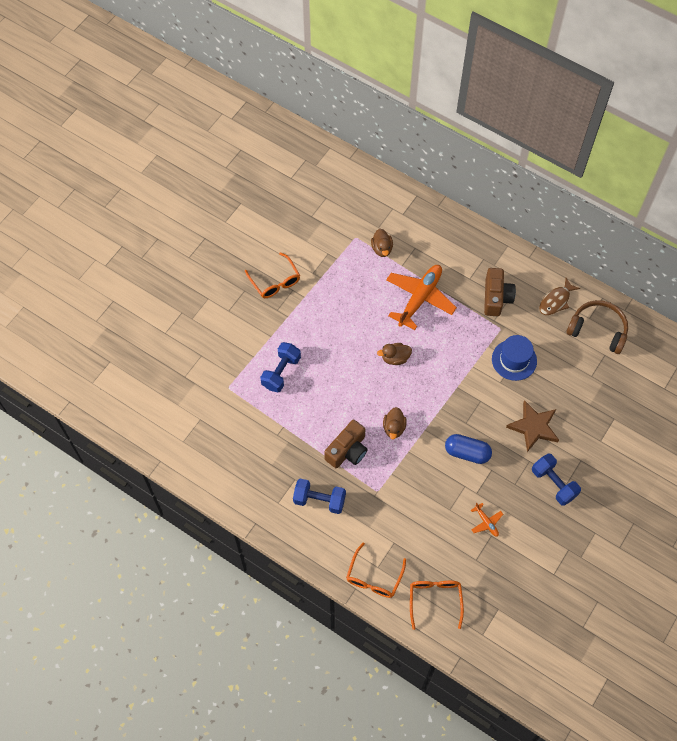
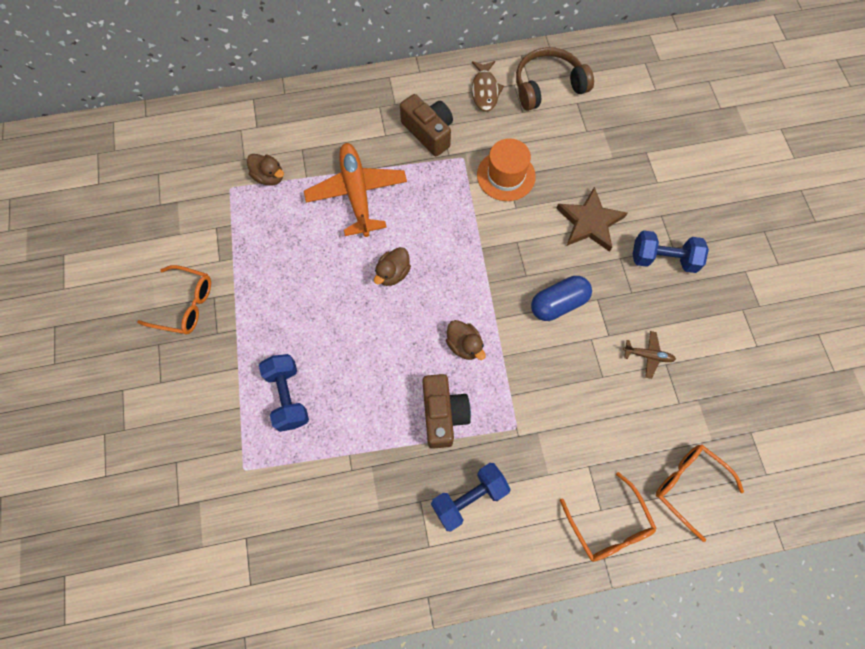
camera: 45 degrees left, 5 degrees up
orange plane [471,503,503,537] -> brown plane [623,331,676,379]
blue hat [492,335,537,381] -> orange hat [477,138,536,201]

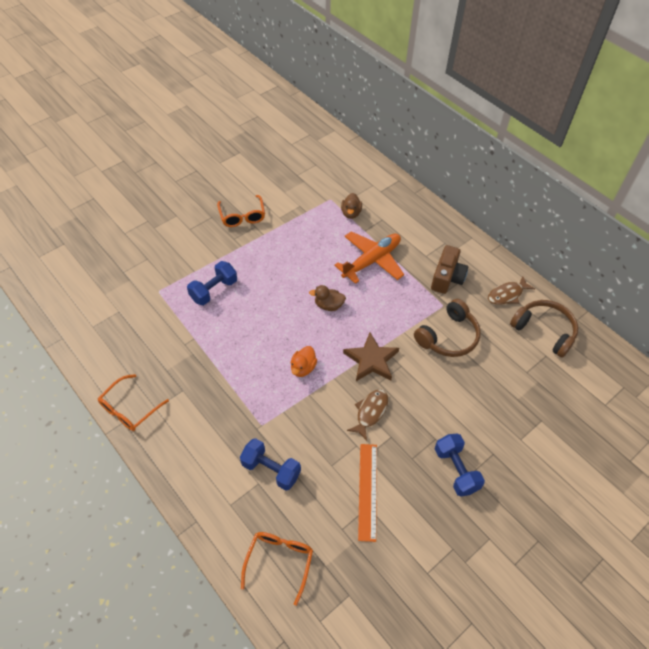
camera: 60 degrees right, 15 degrees down
brown camera [422,374,471,449] -> none
blue dumbbell [431,463,511,531] -> blue dumbbell moved to [240,438,301,491]
brown duck [446,320,486,360] -> orange duck [291,346,317,377]
orange hat [477,138,536,201] -> brown headphones [414,299,481,357]
blue capsule [531,276,592,321] -> brown fish [347,389,388,441]
brown star [556,187,627,252] -> brown star moved to [343,333,399,381]
orange glasses [560,472,657,562] -> orange glasses moved to [98,374,169,431]
brown plane [623,331,676,379] -> orange ruler [358,444,377,542]

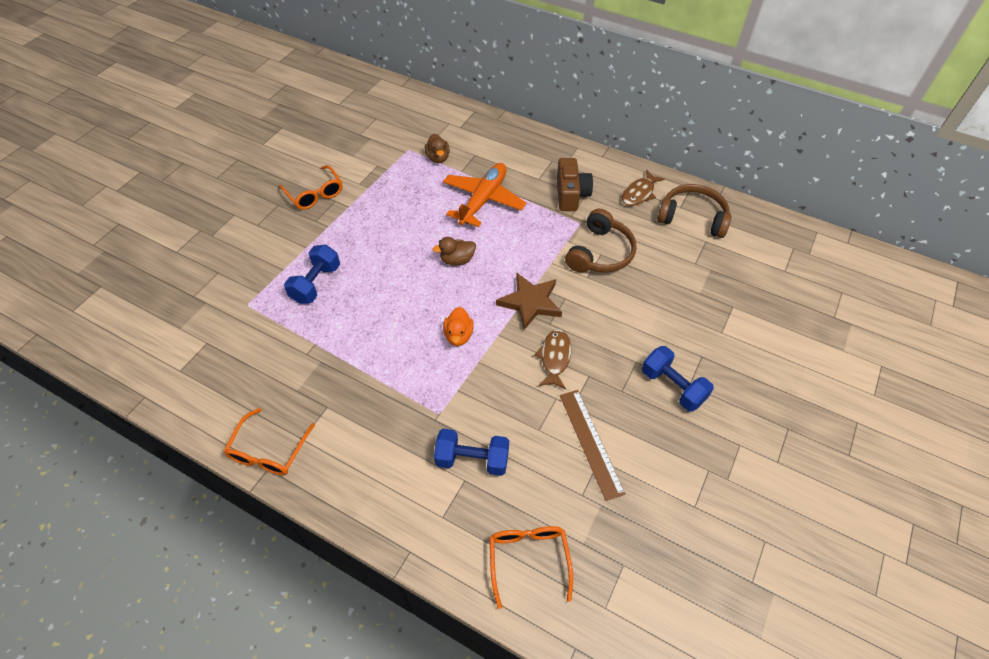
camera: 20 degrees left, 0 degrees up
orange ruler [358,444,377,542] -> brown ruler [560,390,625,501]

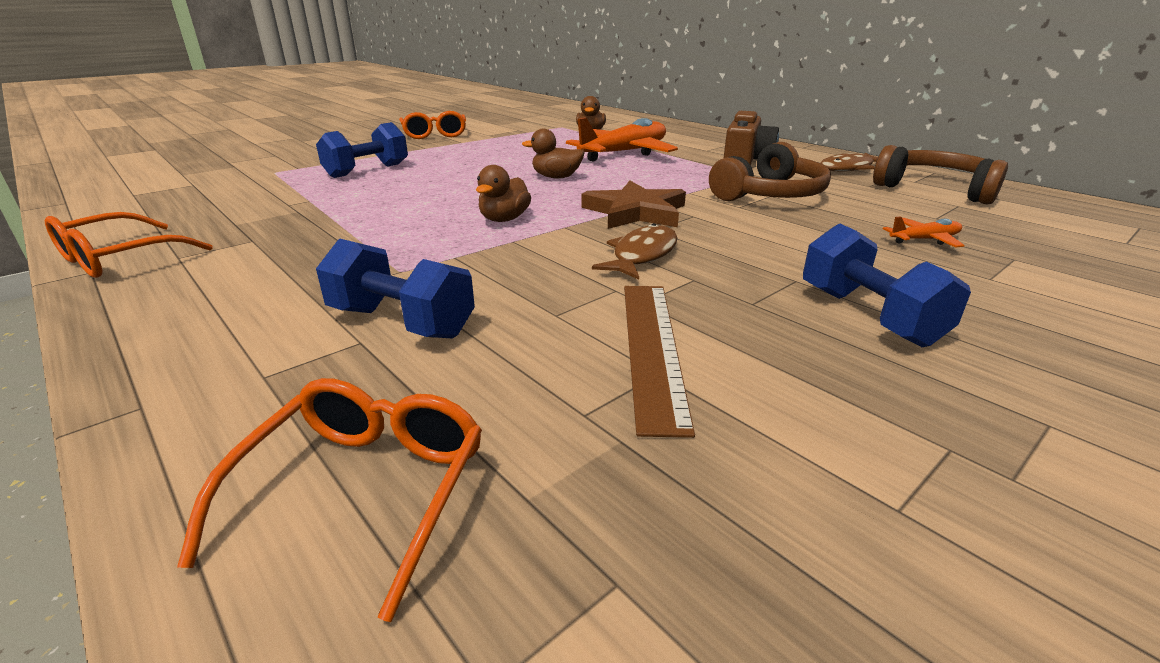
camera: 20 degrees right, 25 degrees down
orange duck [443,307,474,346] -> brown duck [476,165,531,222]
none -> orange plane [883,217,965,248]

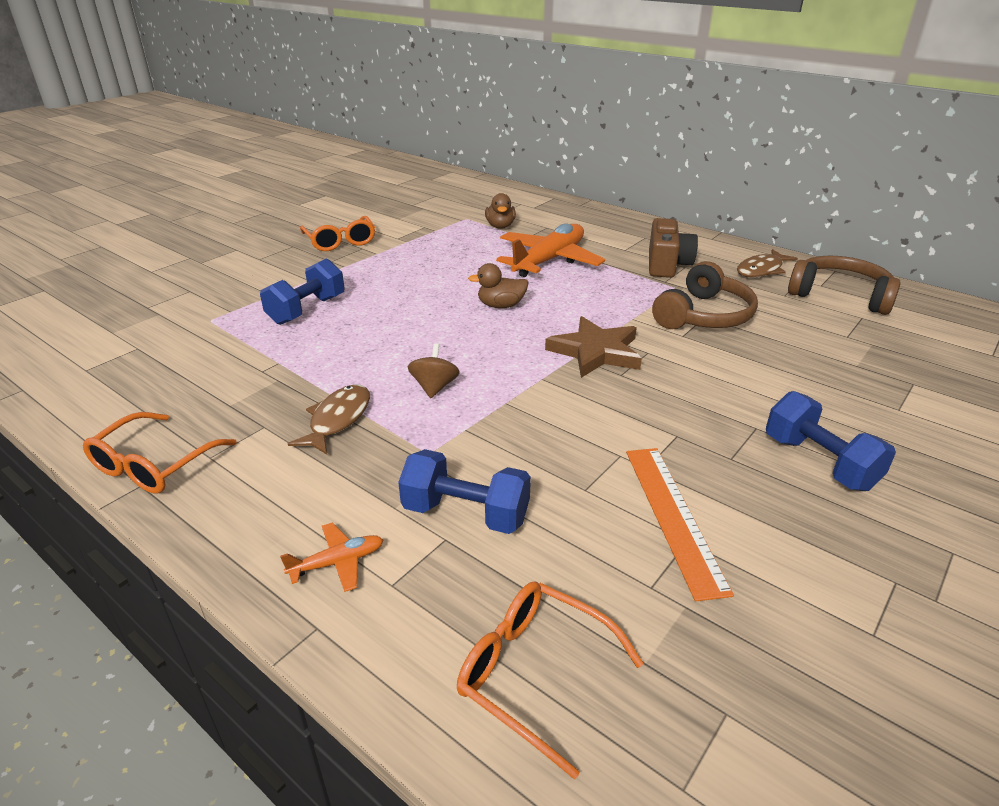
camera: 10 degrees left, 5 degrees up
orange glasses [177,378,482,622] -> orange glasses turned 60 degrees counterclockwise [457,582,644,780]
brown duck [476,165,531,222] -> none
brown fish [592,223,677,280] -> brown fish moved to [288,384,370,455]
brown ruler [624,286,695,438] -> orange ruler [626,448,734,601]
orange plane [883,217,965,248] -> orange plane moved to [280,522,383,592]
none -> brown spinning top [408,344,460,398]

